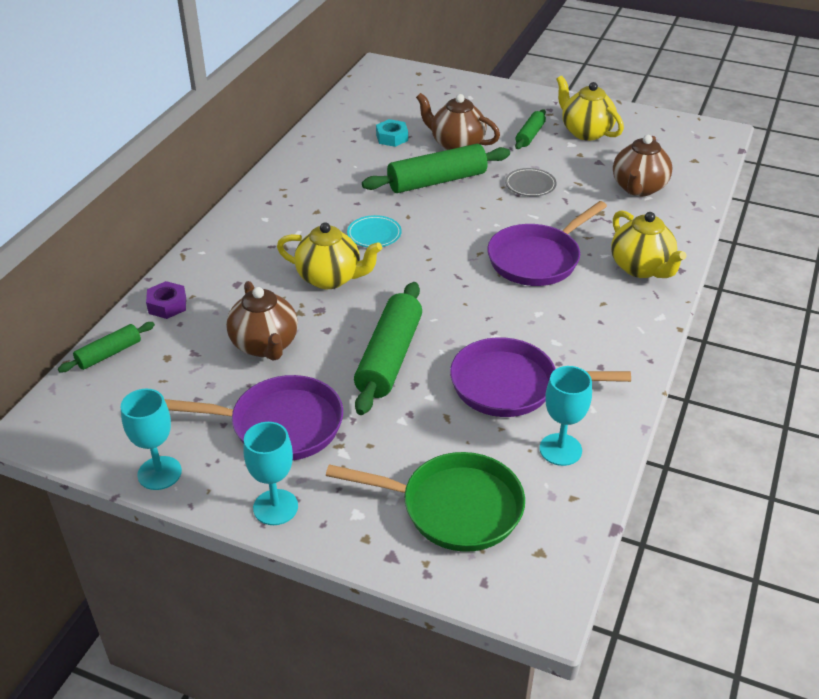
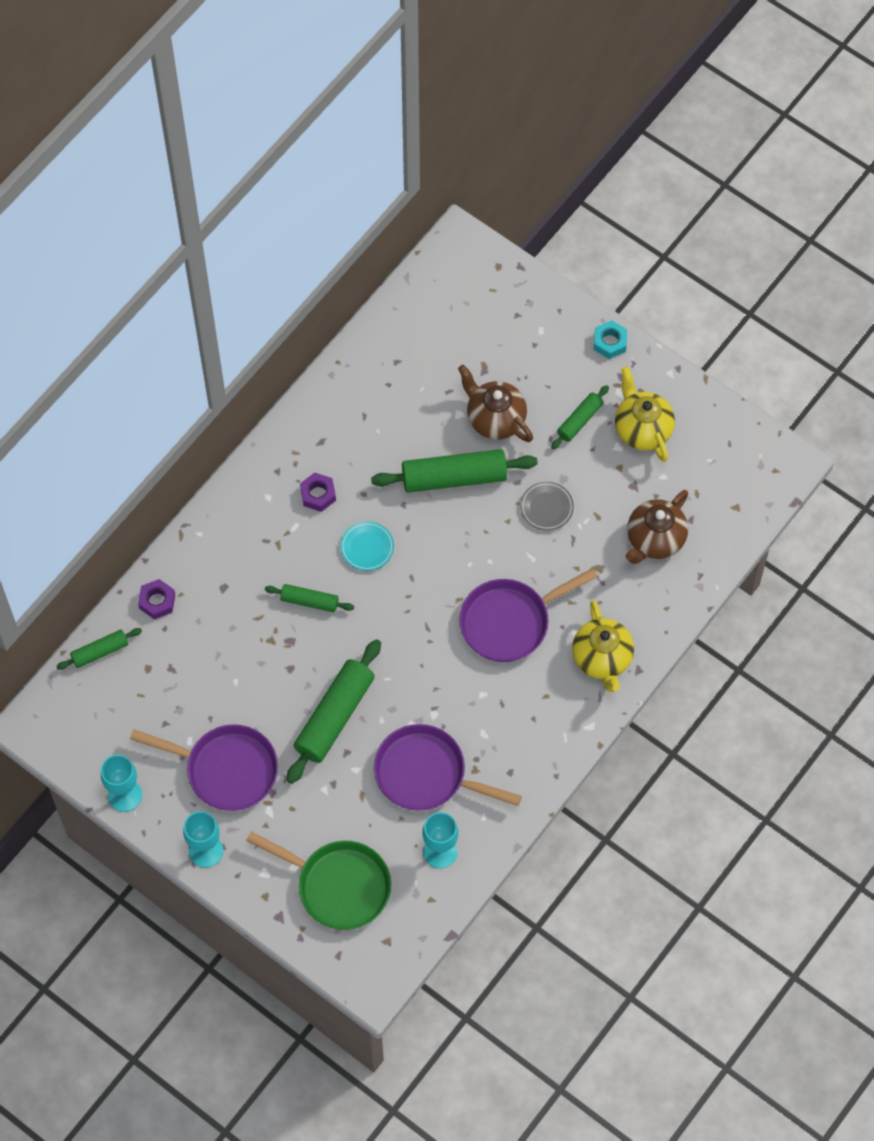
camera: 15 degrees right, 25 degrees up
brown teapot [226,281,298,361] -> none
yellow teapot [277,223,382,289] -> green rolling pin [265,584,354,613]
turquoise nut [376,119,408,147] -> turquoise nut moved to [594,320,627,359]
none -> purple nut [300,472,336,512]

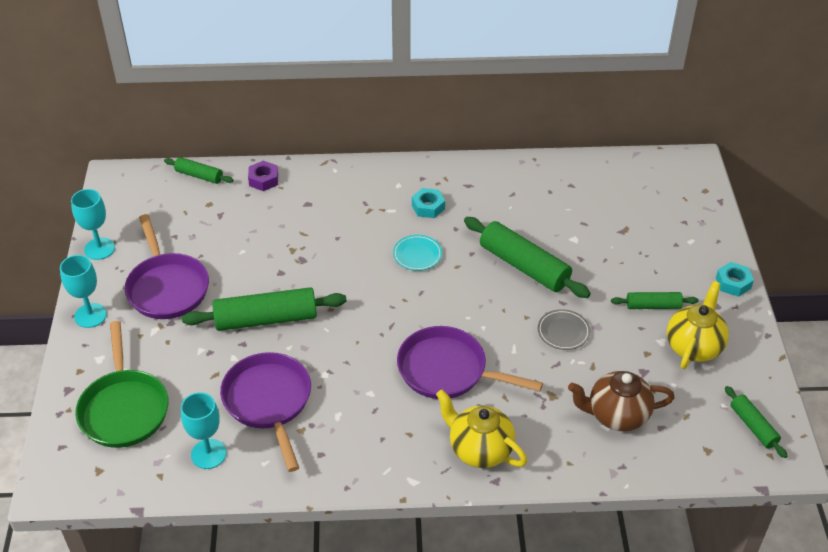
camera: 50 degrees right, 20 degrees down
green rolling pin [265,584,354,613] -> green rolling pin moved to [725,386,787,458]
purple nut [300,472,336,512] -> turquoise nut [412,188,445,218]
brown teapot [458,365,533,442] -> none
yellow teapot [572,600,634,692] -> yellow teapot turned 90 degrees clockwise [436,389,527,468]

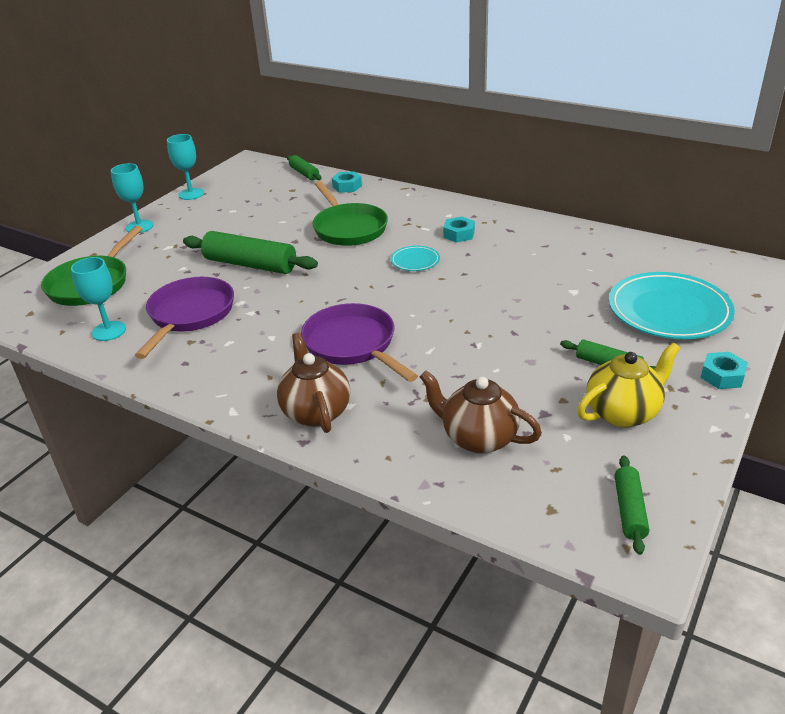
camera: 35 degrees right, 10 degrees down
purple pan [125,214,209,319] -> none
purple nut [248,161,278,191] -> turquoise nut [332,171,362,193]
yellow teapot [436,389,527,468] -> brown teapot [277,333,350,433]
green rolling pin [464,217,591,298] -> none
grey plate [538,309,590,350] -> none
none -> green pan [312,181,388,246]
none -> turquoise plate [609,272,735,339]

